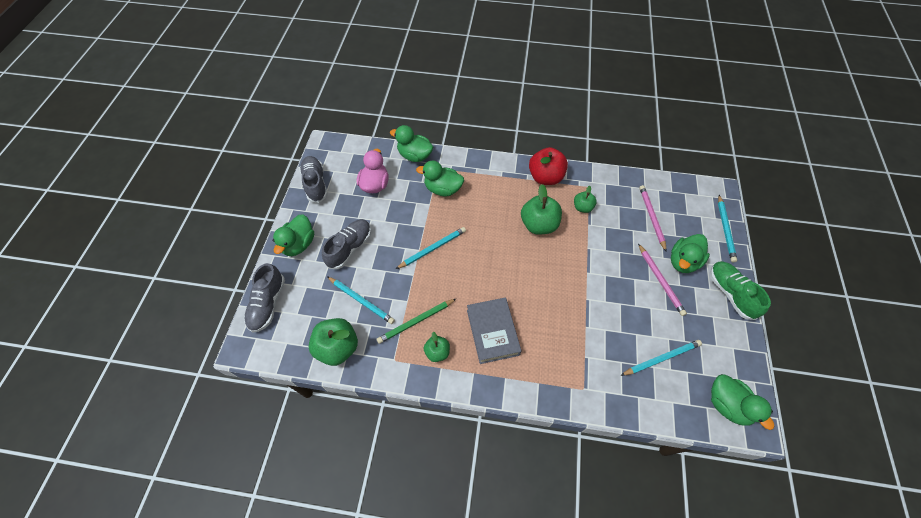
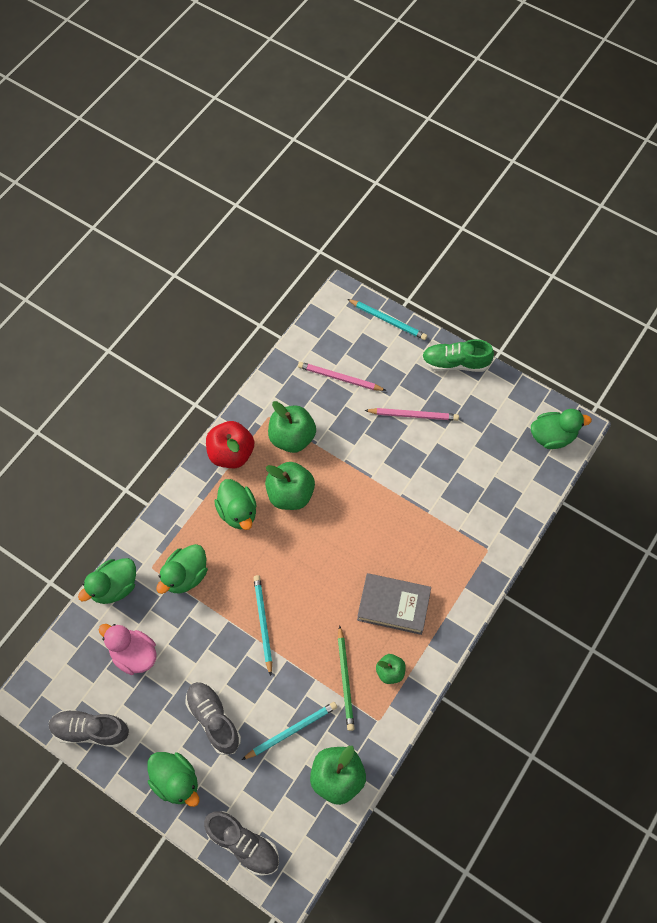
camera: 65 degrees left, 5 degrees up
green apple [574,186,597,213] -> green apple [268,401,316,453], size x1.78
turquoise pencil [620,340,702,376] -> none
green duck [671,234,710,273] -> green duck moved to [214,479,257,530]

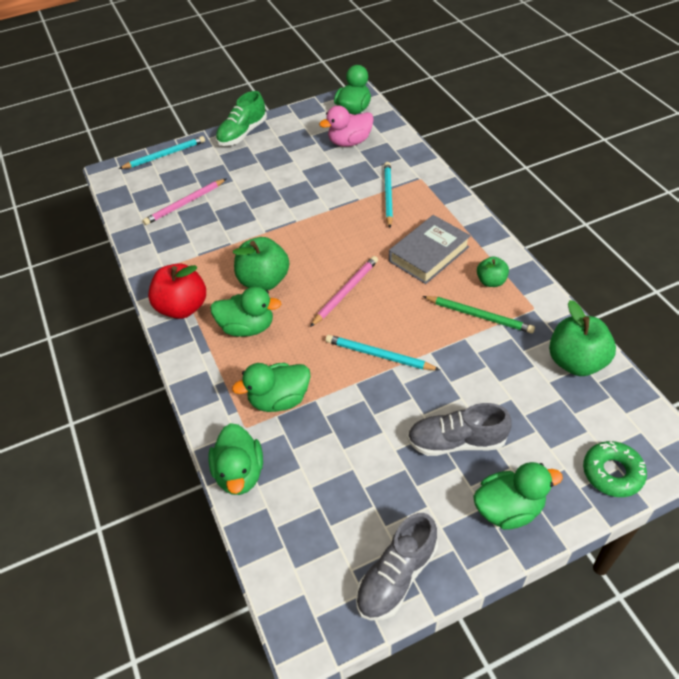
camera: 55 degrees left, 15 degrees down
pink duck [99,624,157,675] -> pink duck moved to [319,105,374,147]
green duck [156,544,208,594] -> green duck turned 90 degrees clockwise [232,363,311,412]
grey shoe [204,811,279,876] -> green donut [583,441,647,497]
turquoise pencil [242,702,337,760] -> turquoise pencil moved to [384,162,393,228]
green apple [268,401,316,453] -> none
pink pencil [364,408,459,421] -> pink pencil moved to [310,256,378,327]

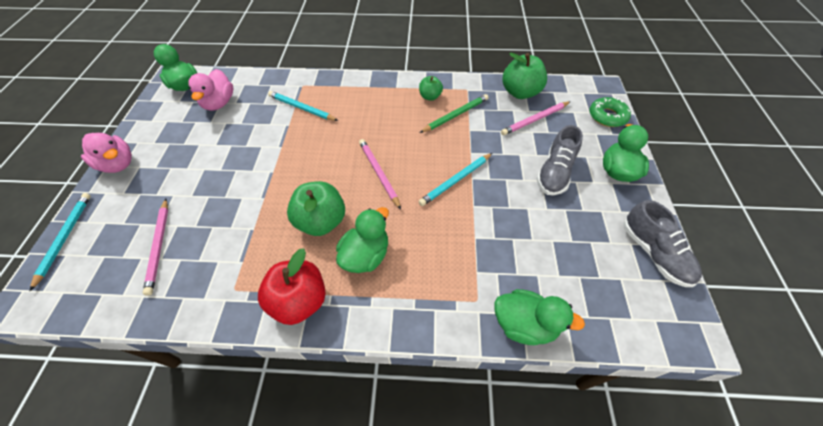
camera: 65 degrees left, 5 degrees up
green shoe [216,91,267,146] -> pink duck [81,133,132,173]
green duck [232,363,311,412] -> none
grey book [389,215,471,284] -> none
none -> pink pencil [501,101,571,135]

